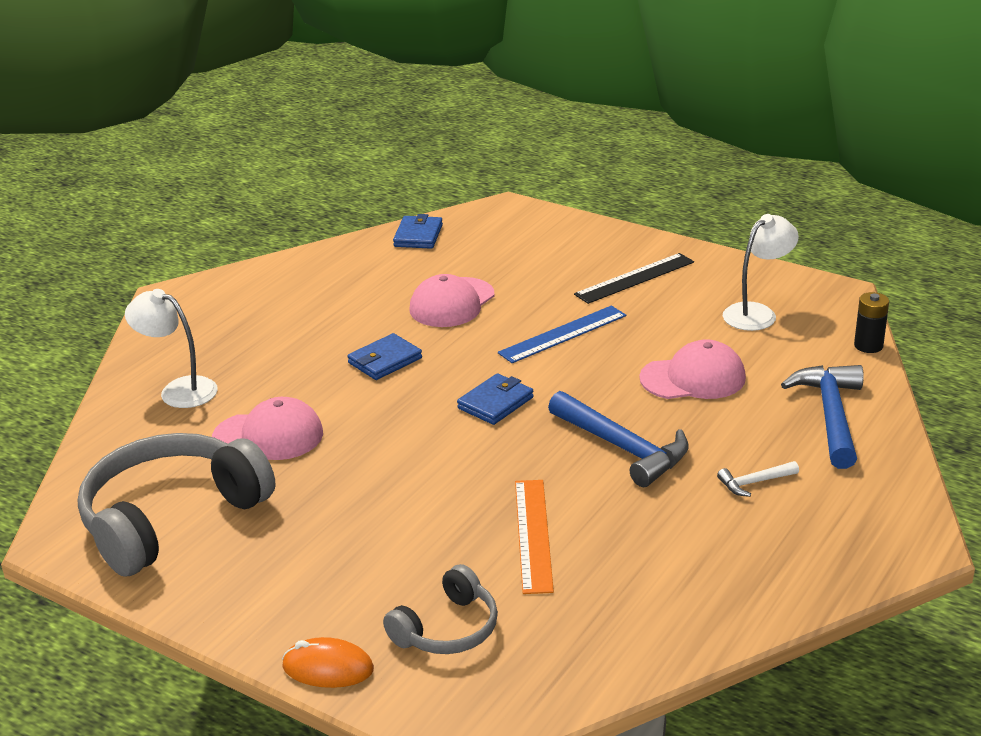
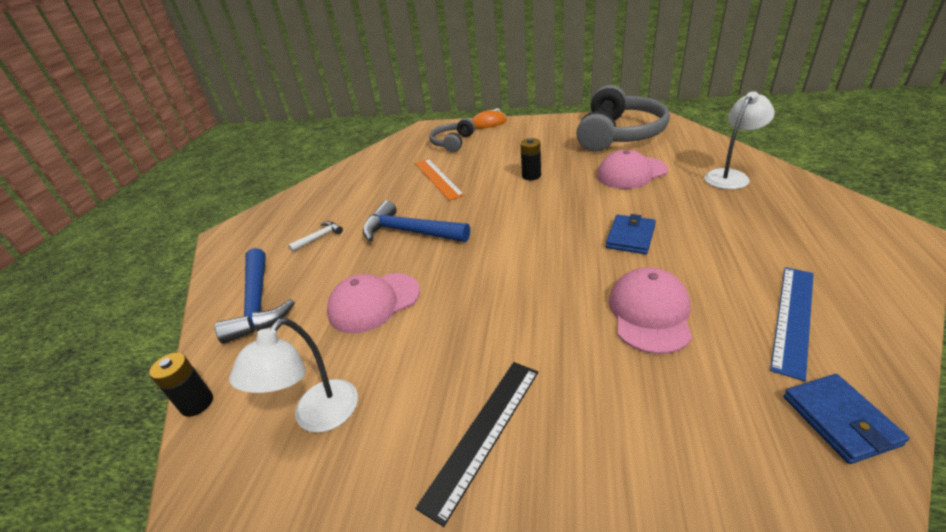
camera: 160 degrees right, 5 degrees up
white lamp [125,289,218,408] -> white lamp turned 45 degrees counterclockwise [704,91,775,189]
blue wallet [457,373,533,425] -> none
blue ruler [498,306,626,363] -> blue ruler moved to [770,267,814,381]
none -> black battery [520,138,541,180]

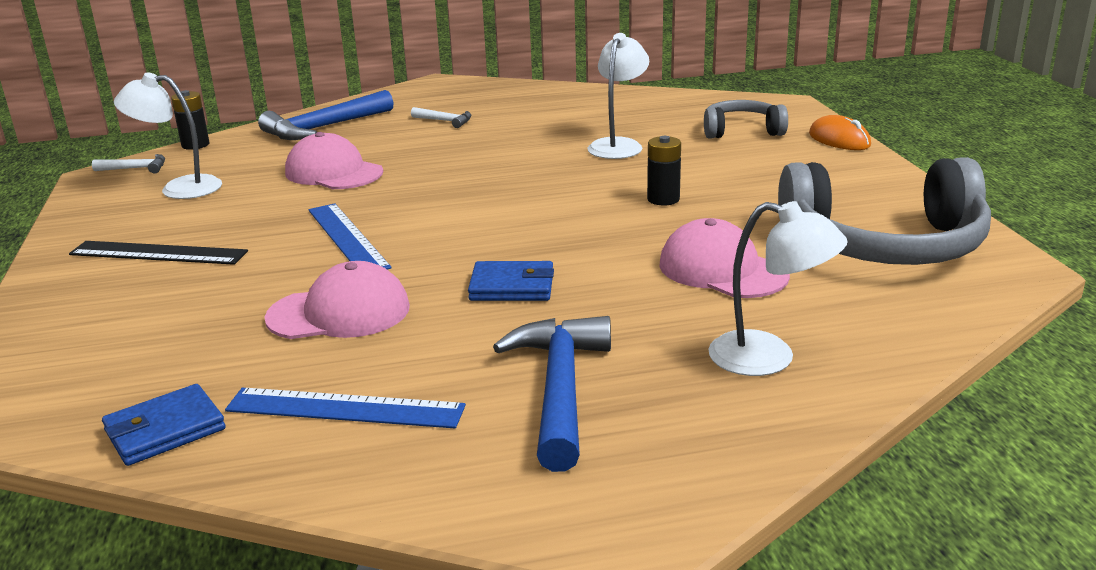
camera: 65 degrees right, 10 degrees down
blue hammer [363,201,470,242] -> blue hammer moved to [493,316,611,472]
orange ruler [415,159,465,201] -> white lamp [587,33,649,159]
none -> white hammer [92,154,165,173]
none -> blue ruler [308,203,391,270]

